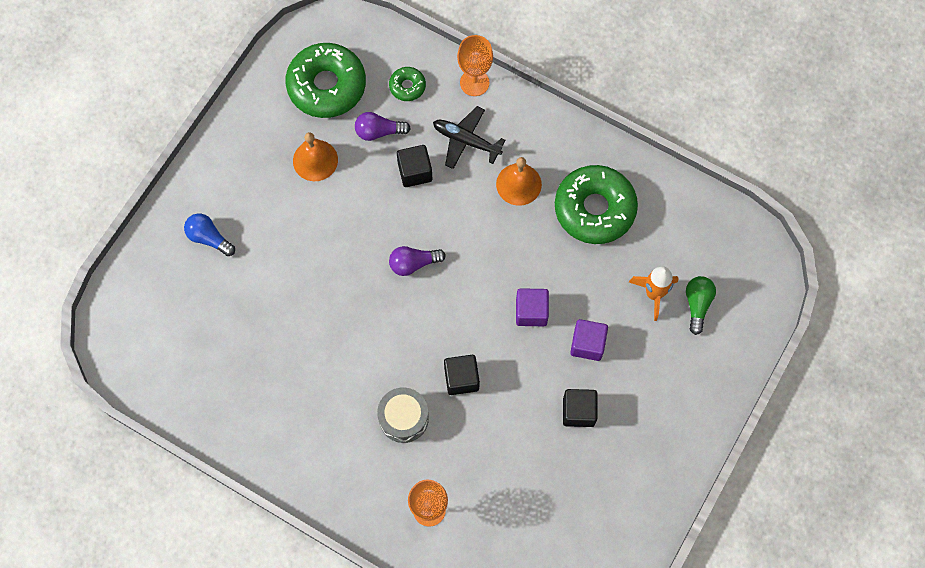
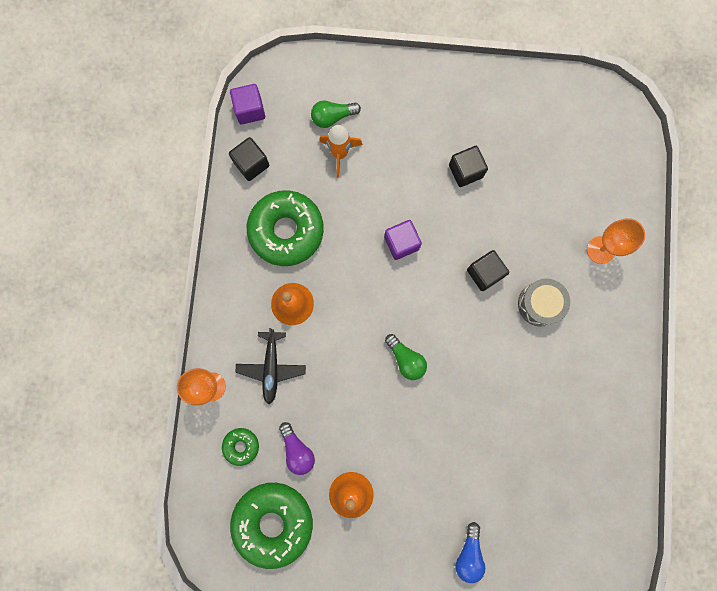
camera: 115 degrees left, 10 degrees up
purple light bulb [389,246,446,276] -> green light bulb [385,334,427,380]
black cube [397,145,432,187] -> black cube moved to [229,137,269,181]
purple cube [570,319,608,361] -> purple cube moved to [230,84,265,124]

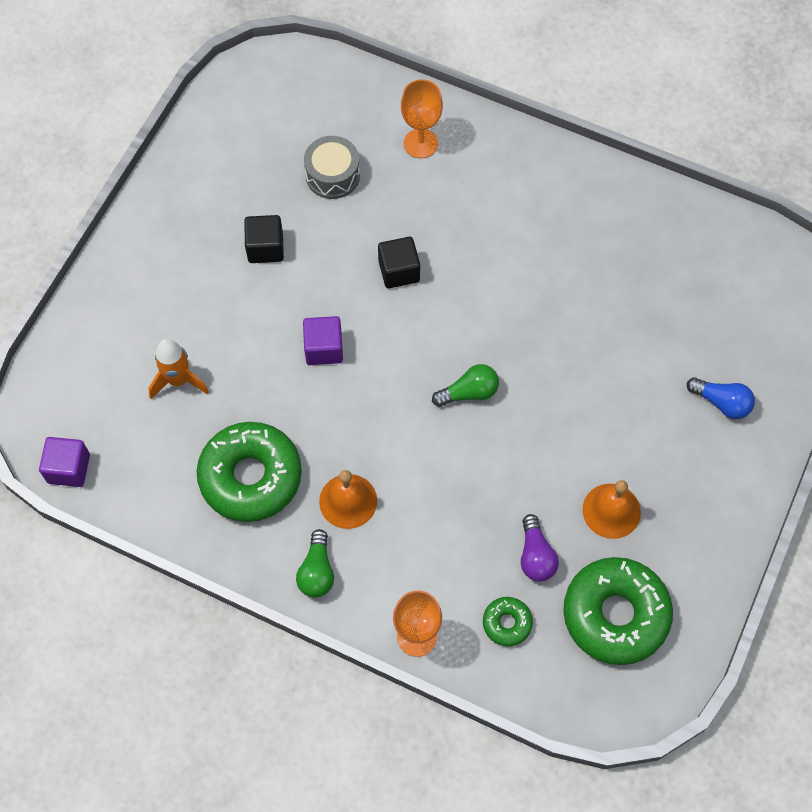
camera: 70 degrees left, 15 degrees down
black cube [229,137,269,181] -> none
black plane [235,328,306,404] -> none
purple light bulb [279,422,315,475] -> purple light bulb turned 90 degrees clockwise [521,514,559,581]
green light bulb [311,100,361,128] -> green light bulb moved to [296,529,334,598]
grey drum [518,279,570,327] -> grey drum moved to [304,136,360,199]

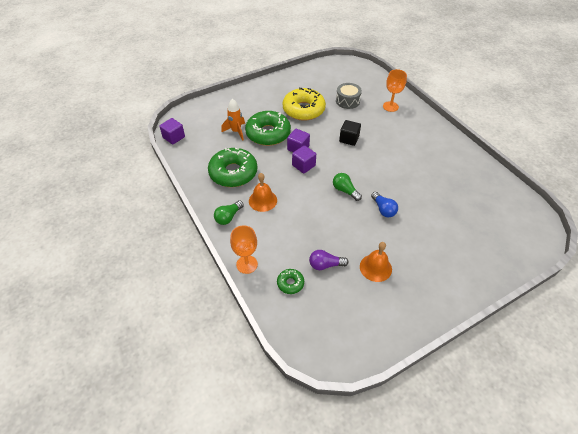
camera: 35 degrees right, 15 degrees down
black cube [244,215,284,263] -> yellow donut [283,87,326,121]
green light bulb [432,364,499,407] -> green light bulb turned 150 degrees counterclockwise [333,173,362,201]
purple light bulb [521,514,559,581] -> purple light bulb turned 60 degrees clockwise [309,250,349,270]
green donut [563,557,673,665] -> green donut moved to [245,111,291,146]
blue light bulb [687,377,755,419] -> blue light bulb moved to [371,192,398,217]
none -> purple cube [292,145,316,174]

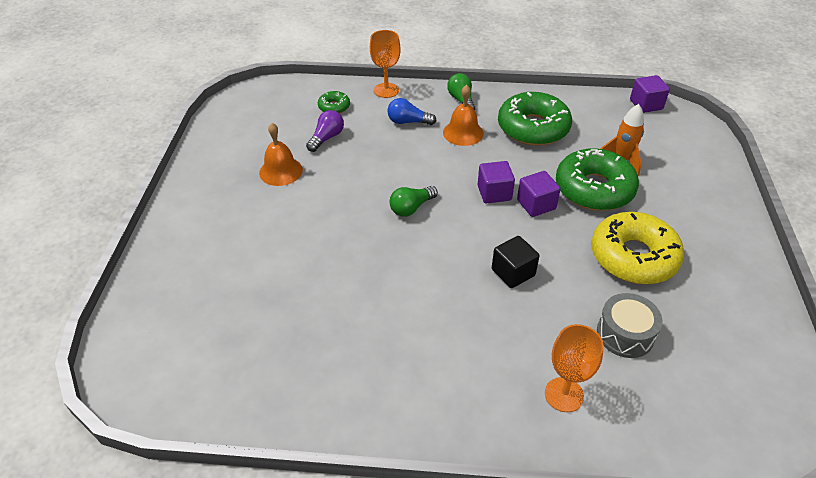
camera: 125 degrees right, 5 degrees down
green light bulb [333,173,362,201] -> green light bulb turned 150 degrees clockwise [390,186,438,217]
blue light bulb [371,192,398,217] -> blue light bulb moved to [387,98,437,125]

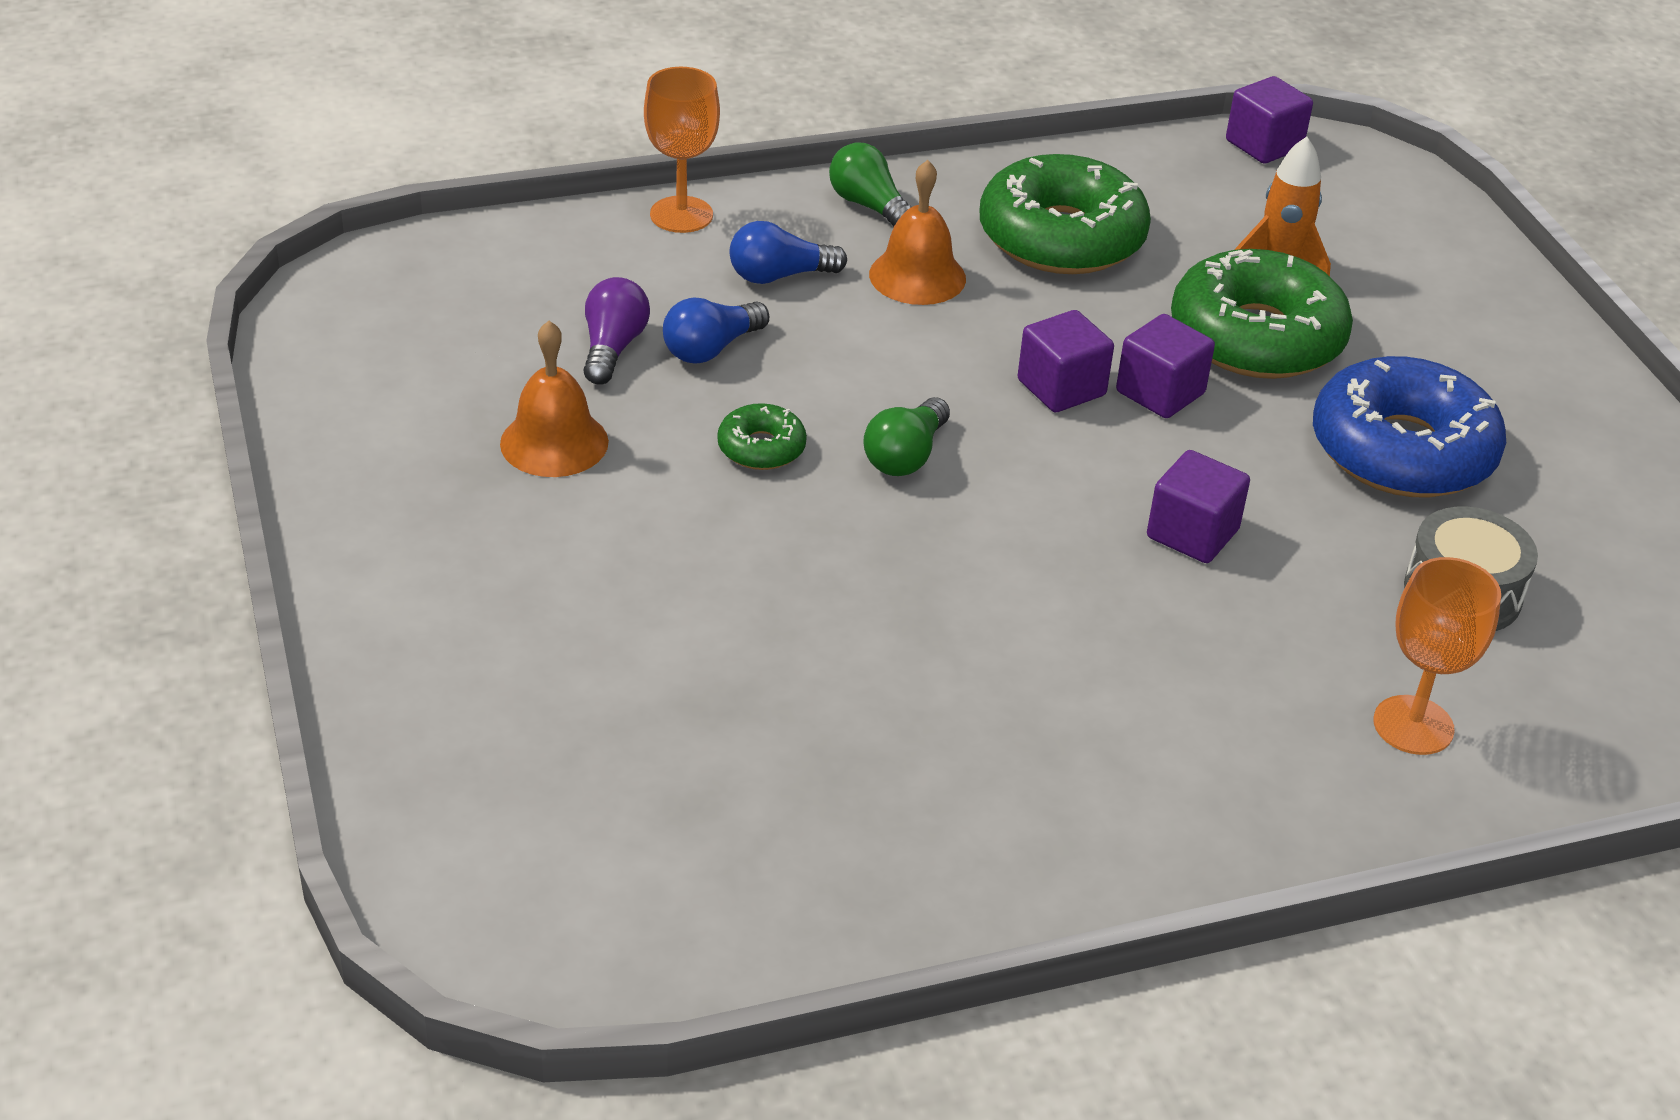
camera: 25 degrees left, 5 degrees down
green donut [318,91,350,114] -> green donut moved to [717,403,807,470]
black cube [492,236,540,288] -> purple cube [1147,450,1250,563]
yellow donut [591,212,684,284] -> blue donut [1313,356,1506,497]
none -> blue light bulb [663,298,769,364]

